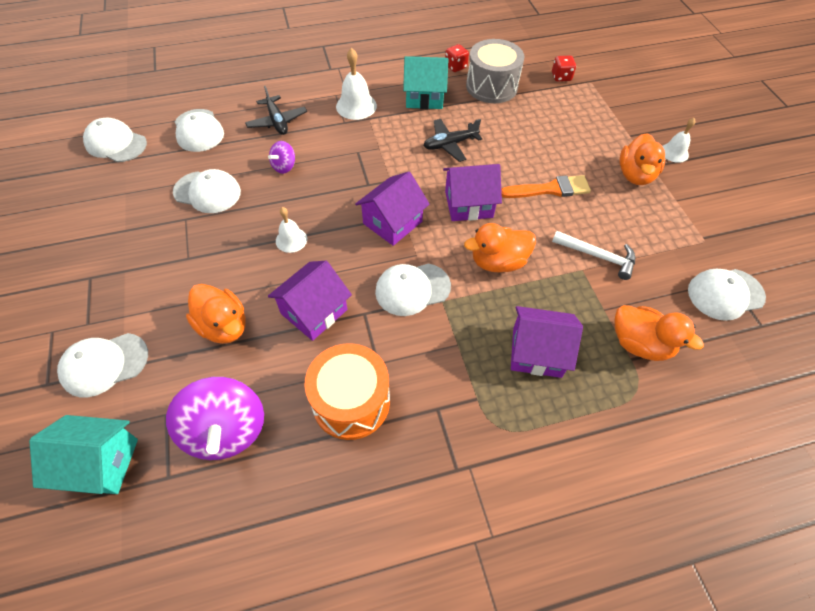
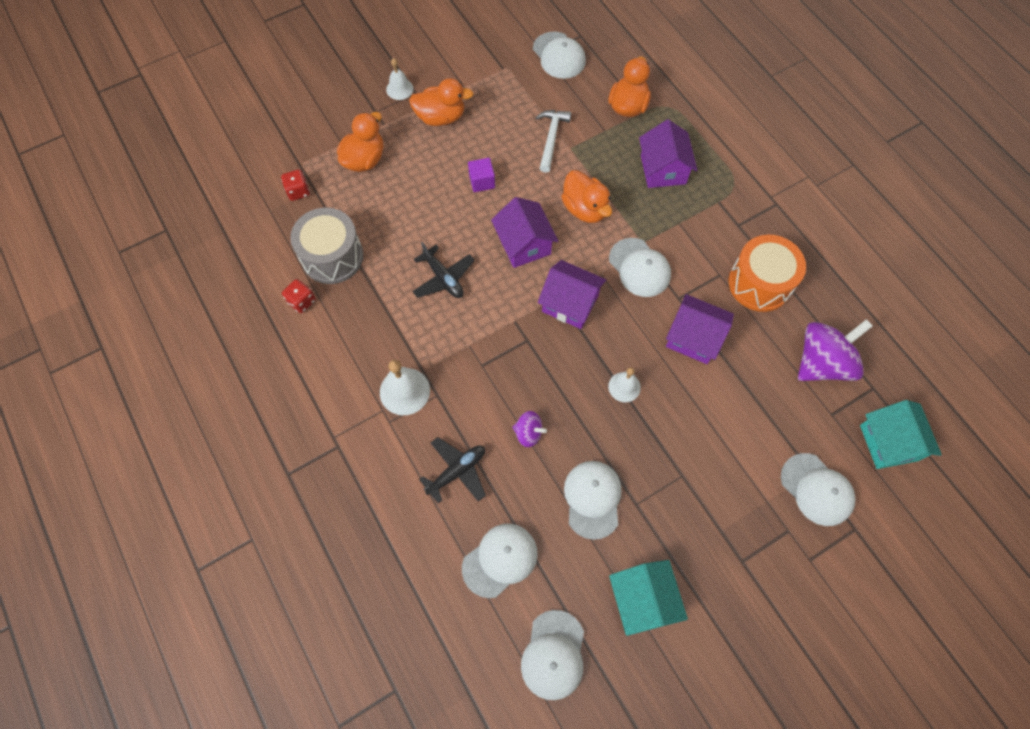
camera: 105 degrees left, 10 degrees up
orange duck [186,284,246,344] -> orange duck moved to [337,112,383,172]
turquoise house [403,56,449,109] -> turquoise house moved to [609,560,688,636]
orange brush [501,175,591,198] -> purple cube [468,158,495,192]

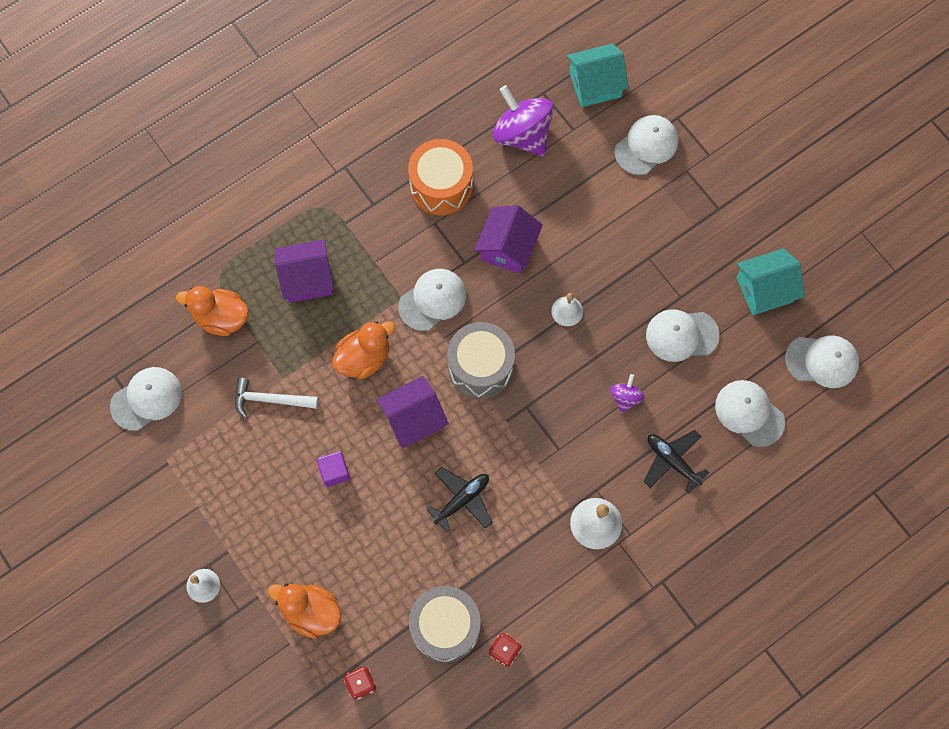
camera: 95 degrees left, 5 degrees up
orange duck [409,78,474,126] -> none
purple house [538,260,606,329] -> grey drum [447,322,515,399]

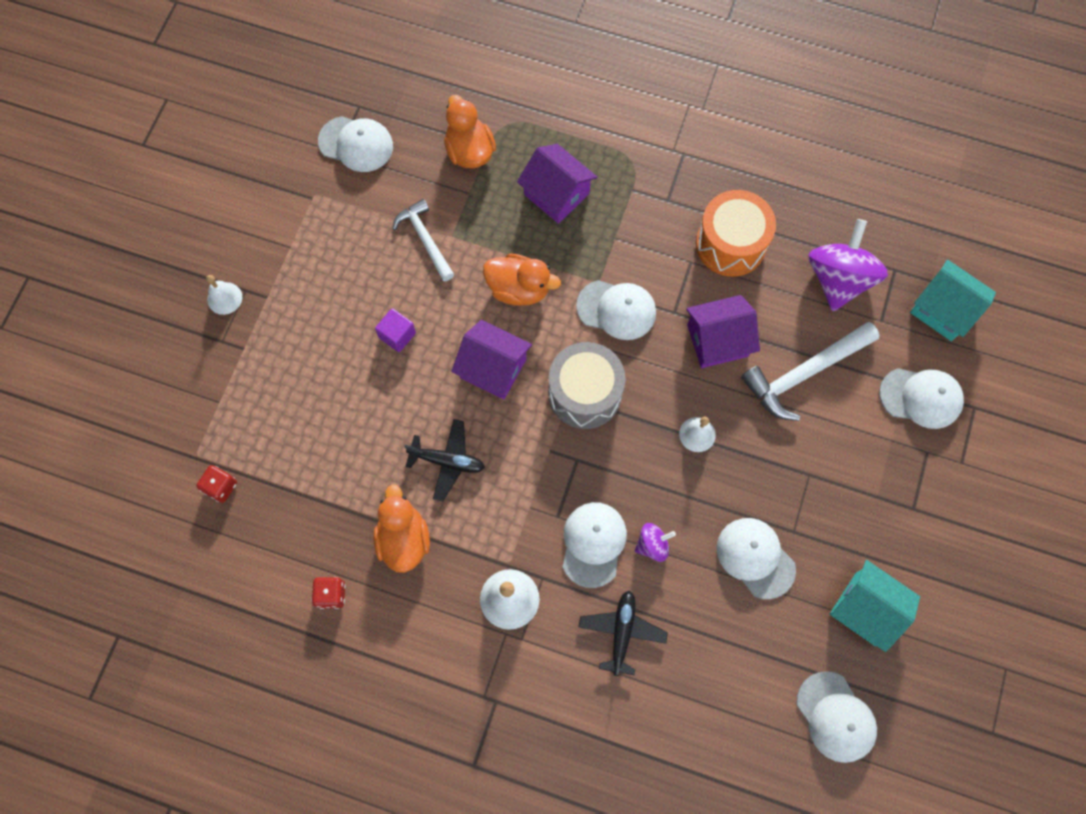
camera: 55 degrees right, 0 degrees up
orange duck [268,584,341,639] -> orange duck moved to [373,484,430,573]
grey drum [409,586,481,663] -> none
white cap [715,380,785,447] -> white cap moved to [563,502,627,588]
none -> white hammer [741,322,879,421]

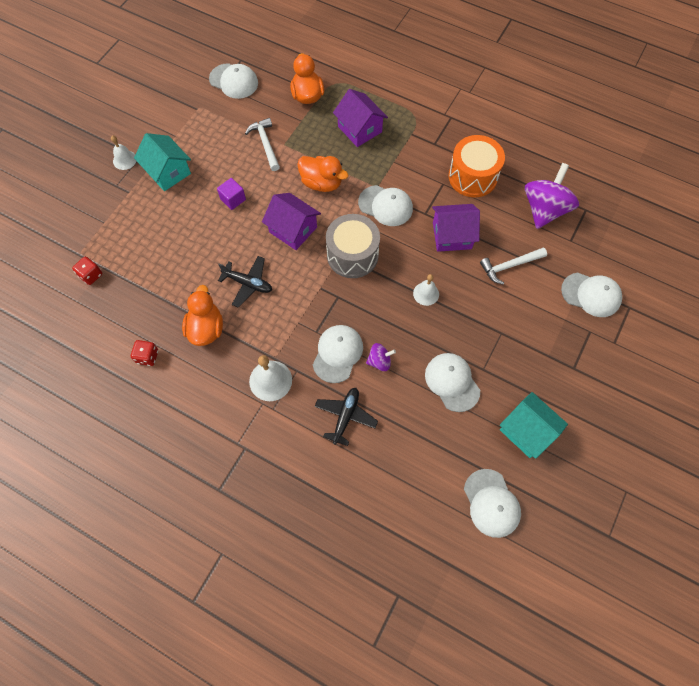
camera: 10 degrees right, 5 degrees down
white hammer [741,322,879,421] -> white hammer [480,247,547,285], size x0.65
turquoise house [910,260,996,341] -> turquoise house moved to [134,133,191,191]

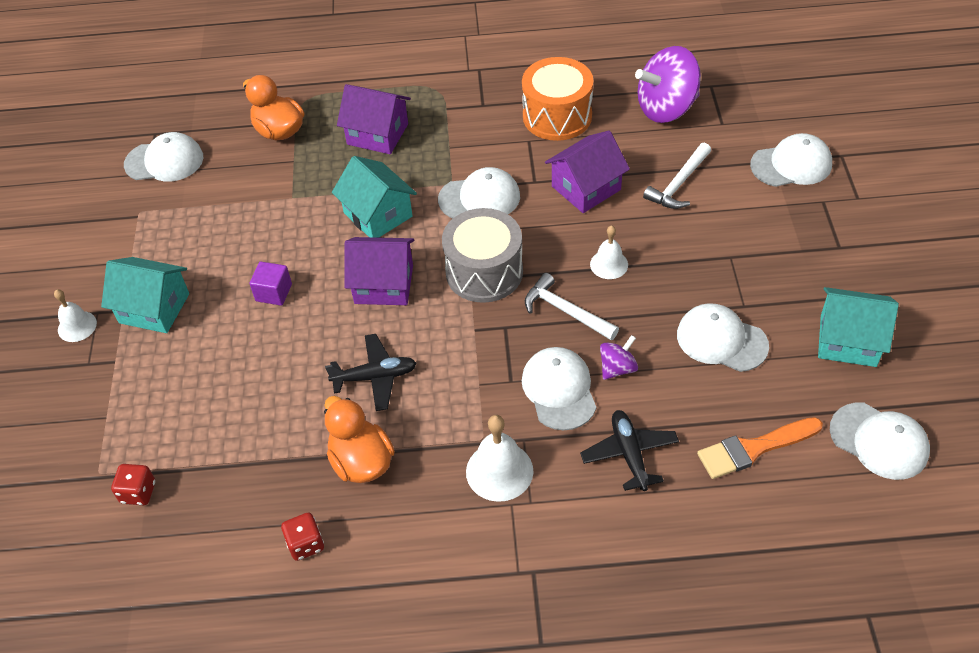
camera: 30 degrees left, 15 degrees down
white hammer [245,118,280,171] -> white hammer moved to [525,273,619,340]
orange duck [297,156,348,192] -> turquoise house [332,156,417,238]
purple spinning top [525,163,579,229] -> purple spinning top turned 105 degrees counterclockwise [635,46,701,123]
none -> orange brush [697,417,823,479]

